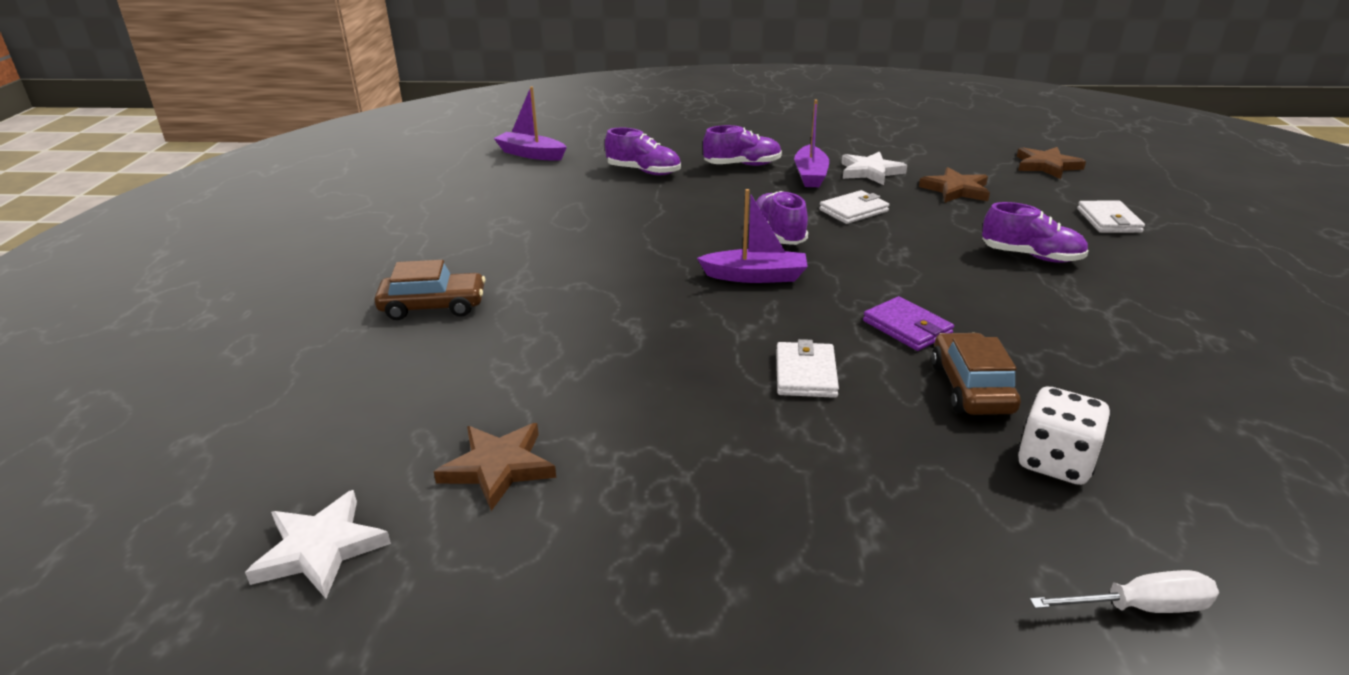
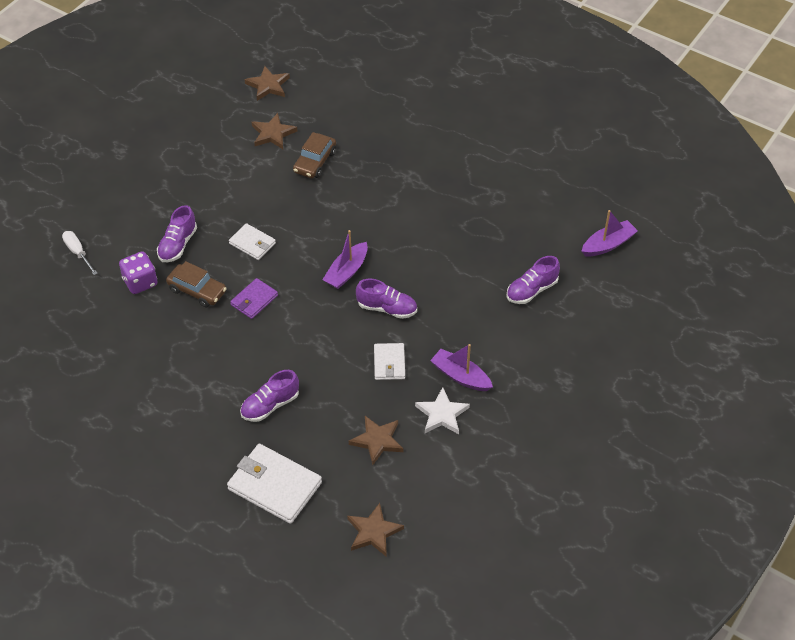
camera: 120 degrees right, 20 degrees up
white star [245,490,391,599] -> brown star [244,66,290,101]
brown car [375,260,486,320] -> brown car moved to [293,132,336,178]
purple shoe [703,125,782,166] -> purple shoe moved to [157,205,197,262]
purple wallet [863,296,954,351] -> purple wallet turned 45 degrees counterclockwise [230,278,278,319]
white dice [1018,387,1111,485] -> purple dice [119,251,157,294]
white screwdriver [1030,570,1219,613] -> white screwdriver turned 120 degrees clockwise [62,231,98,275]
white wallet [1077,201,1145,233] -> white wallet [227,444,322,524], size x1.76

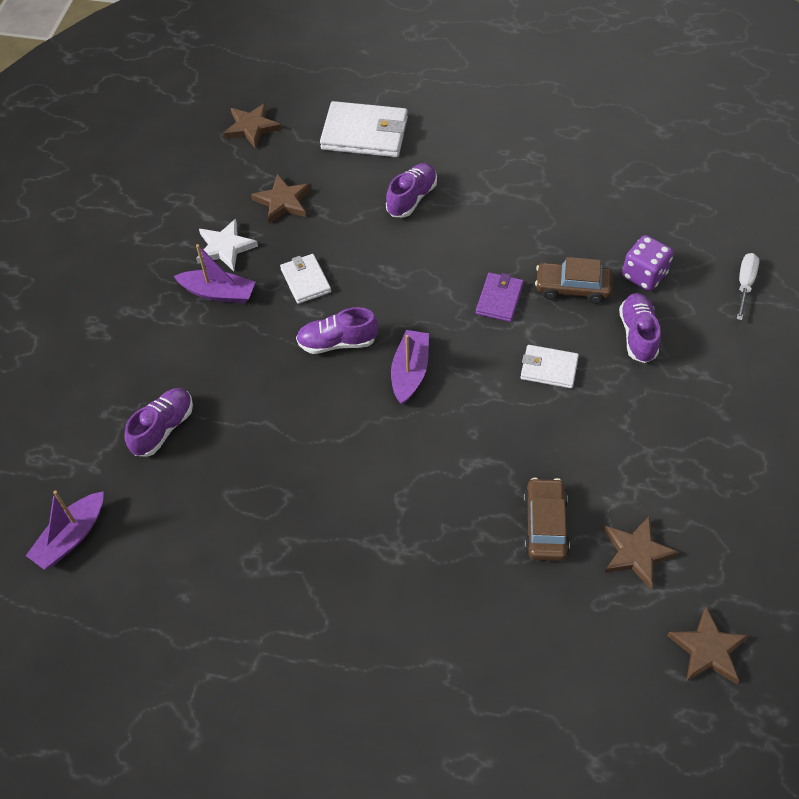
camera: 160 degrees right, 5 degrees up
white screwdriver [62,231,98,275] -> white screwdriver turned 105 degrees counterclockwise [737,253,759,320]

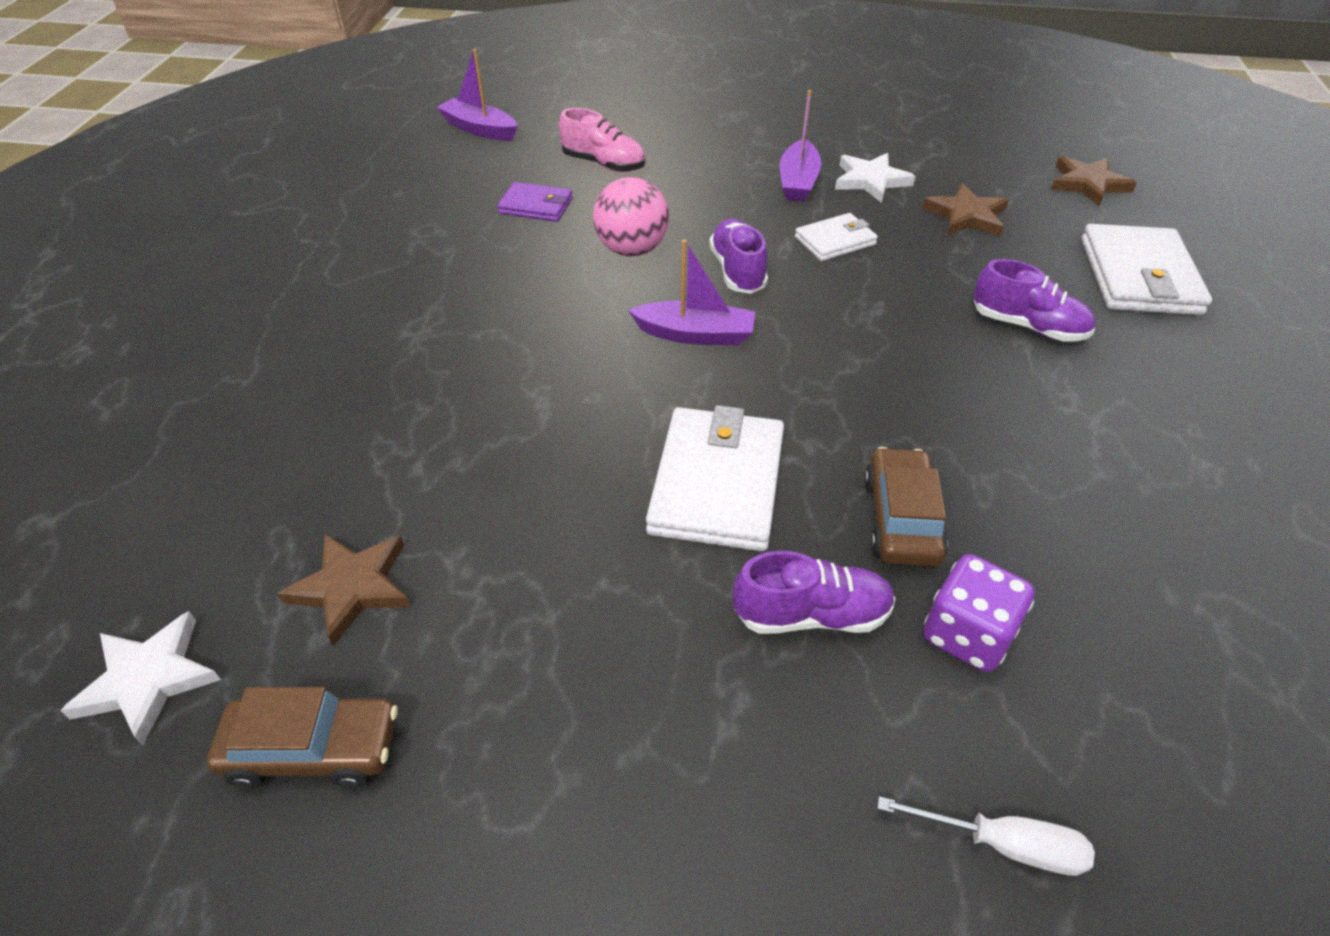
camera: 85 degrees right, 10 degrees down
purple shoe [125,388,193,457] -> pink shoe [559,108,645,172]
purple wallet [476,272,524,322] -> purple wallet moved to [497,182,573,222]
white wallet [521,345,579,388] -> white wallet [646,405,784,551], size x1.76
brown car [523,478,570,561] -> brown car moved to [207,687,398,788]
brown star [667,607,749,684] -> white star [60,611,221,745]
none -> pink ball [593,177,669,256]

